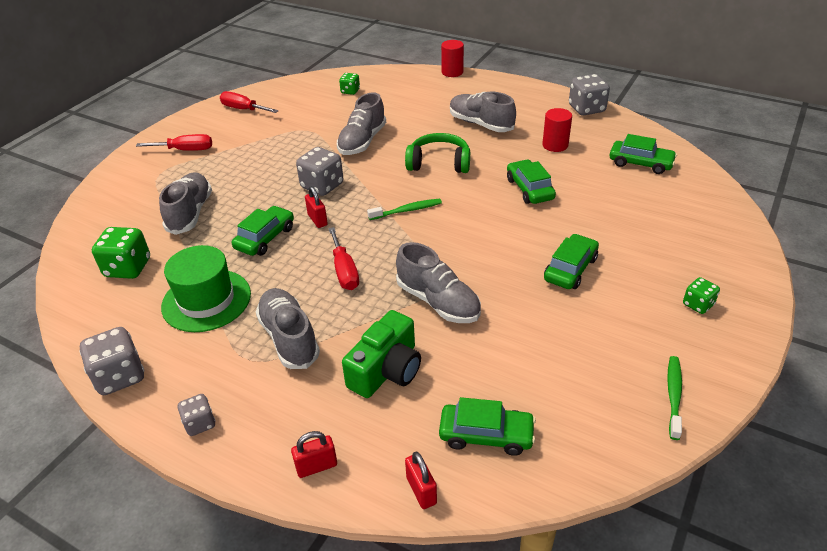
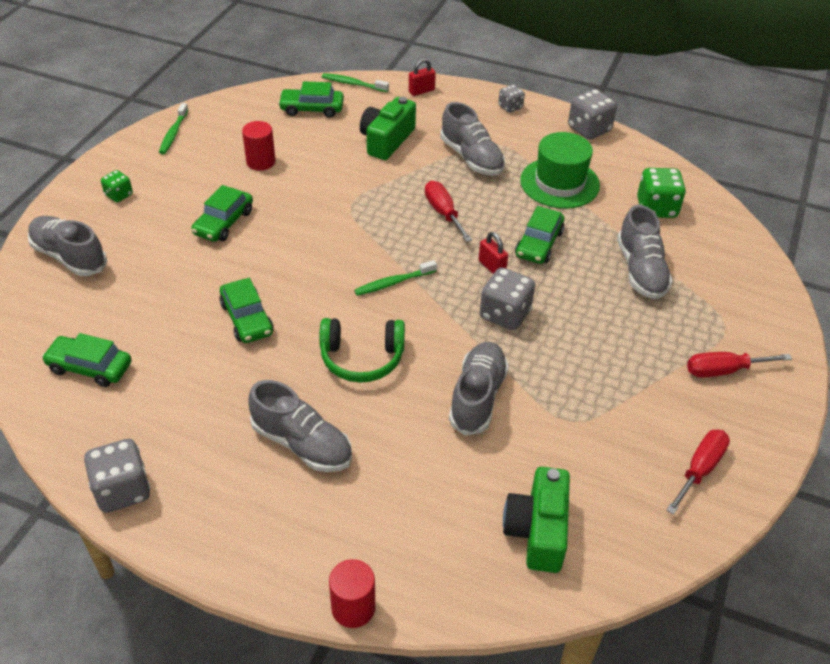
camera: 170 degrees right, 5 degrees up
red screwdriver [220,91,279,113] -> red screwdriver turned 75 degrees counterclockwise [666,429,730,515]
green dice [339,73,360,95] -> green camera [503,467,570,573]
grey shoe [396,242,481,323] -> grey shoe moved to [28,216,107,276]
red padlock [405,452,437,509] -> green toothbrush [322,73,389,92]
red cylinder [542,108,572,152] -> red cylinder moved to [242,121,276,171]

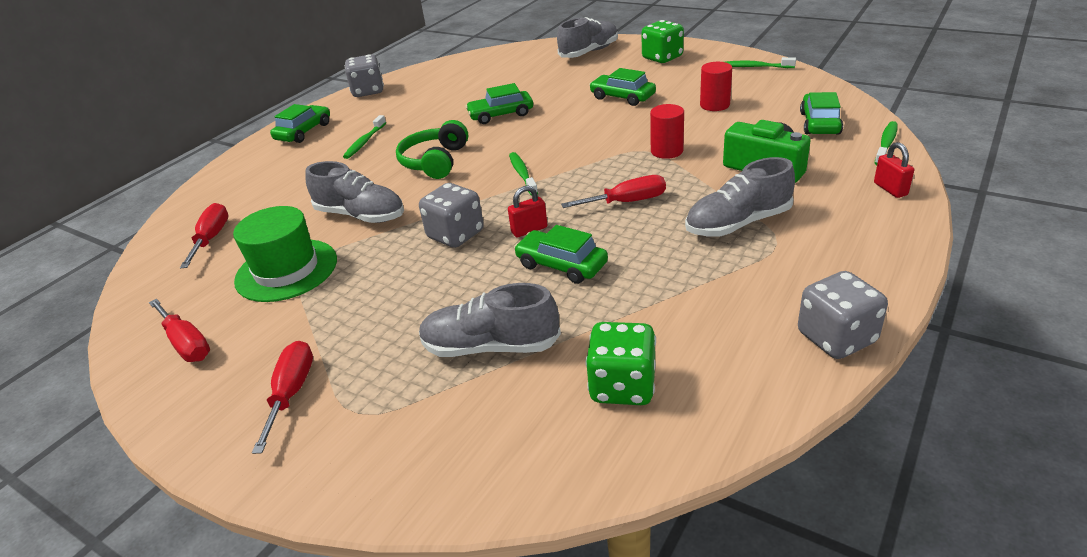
camera: 105 degrees right, 10 degrees down
green car [42,333,132,387] -> green car moved to [270,104,330,143]
green dice [101,170,133,202] -> green dice [641,20,684,63], size x1.73
grey shoe [248,380,352,472] -> green toothbrush [343,115,386,159]
red cylinder [329,559,375,628] -> red cylinder moved to [650,104,684,159]
grey dice [498,85,525,113] -> none
green camera [503,467,570,573] -> red screwdriver [180,203,229,268]
green hat [520,132,600,209] -> green hat moved to [233,206,337,302]

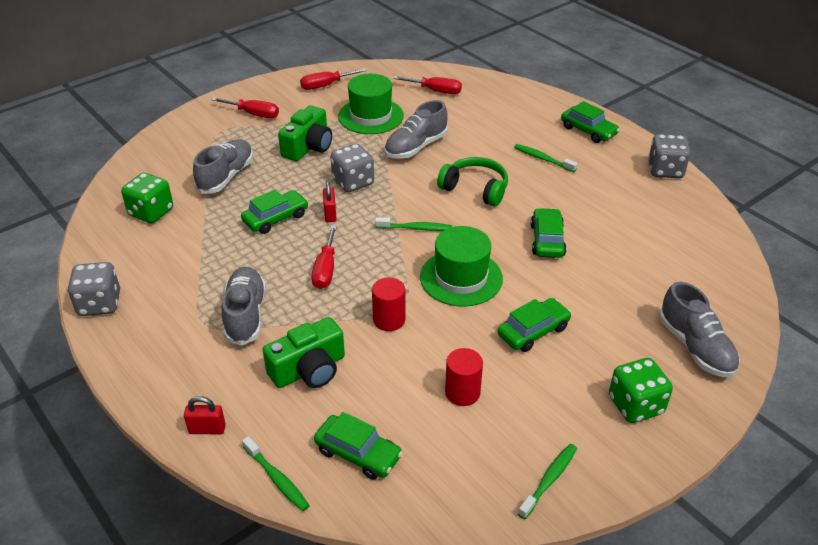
camera: 105 degrees right, 5 degrees up
none -> green camera [278,105,332,161]
none -> green hat [420,226,503,307]

